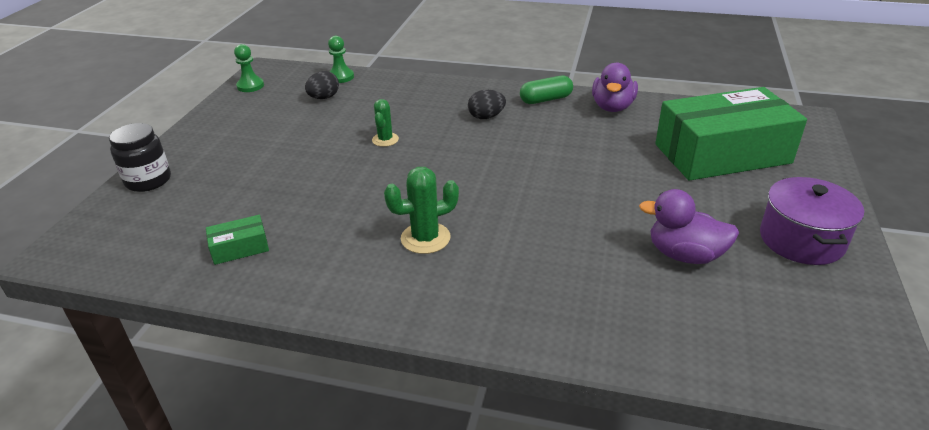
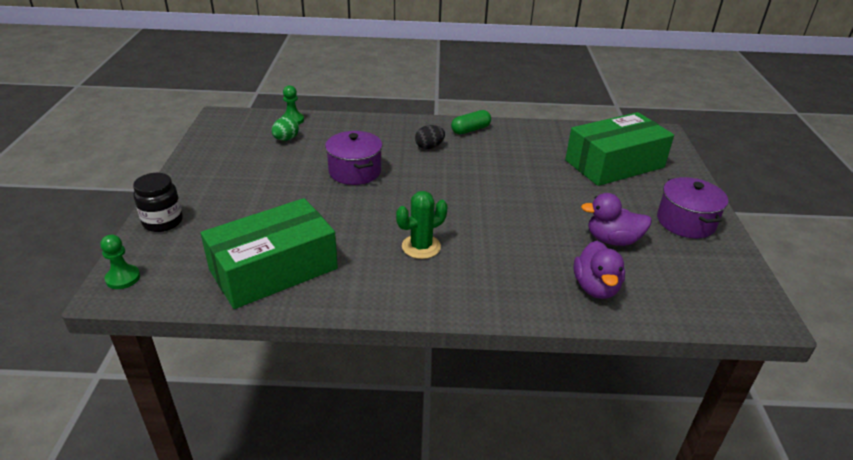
camera: 15 degrees left, 0 degrees up
green box [206,215,269,265] -> green box [201,198,338,309], size x2.50
green pawn [234,44,264,92] -> green pawn moved to [100,235,140,289]
black egg [305,71,339,99] -> green egg [272,116,299,141]
green cactus [372,99,399,147] -> purple pot [325,131,382,185]
purple duck [592,63,638,112] -> purple duck moved to [574,241,625,299]

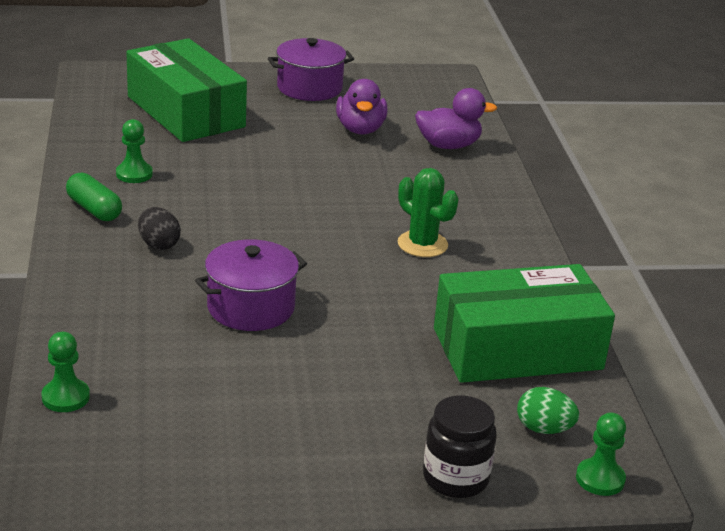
camera: 100 degrees left, 5 degrees down
green box [201,198,338,309] -> green box turned 60 degrees counterclockwise [434,264,615,383]
green egg [272,116,299,141] -> green egg moved to [517,387,579,434]
none -> green pawn [116,119,153,183]

